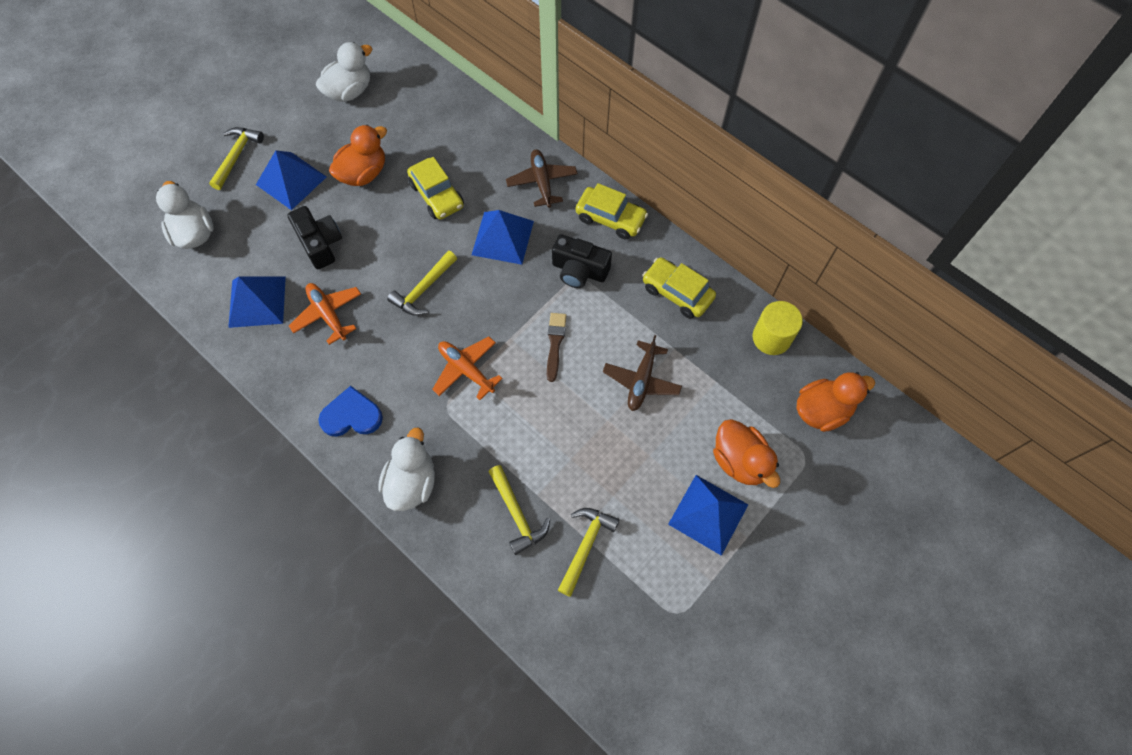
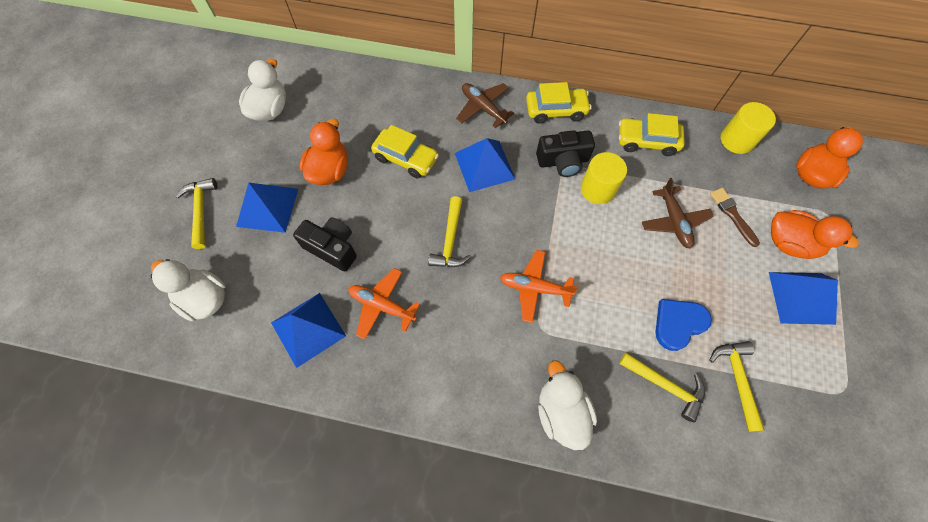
camera: 30 degrees left, 0 degrees up
blue heart [318,386,383,437] -> blue heart moved to [655,299,712,351]
brown brush [547,313,567,382] -> brown brush moved to [710,188,760,247]
none -> yellow cylinder [581,152,627,204]

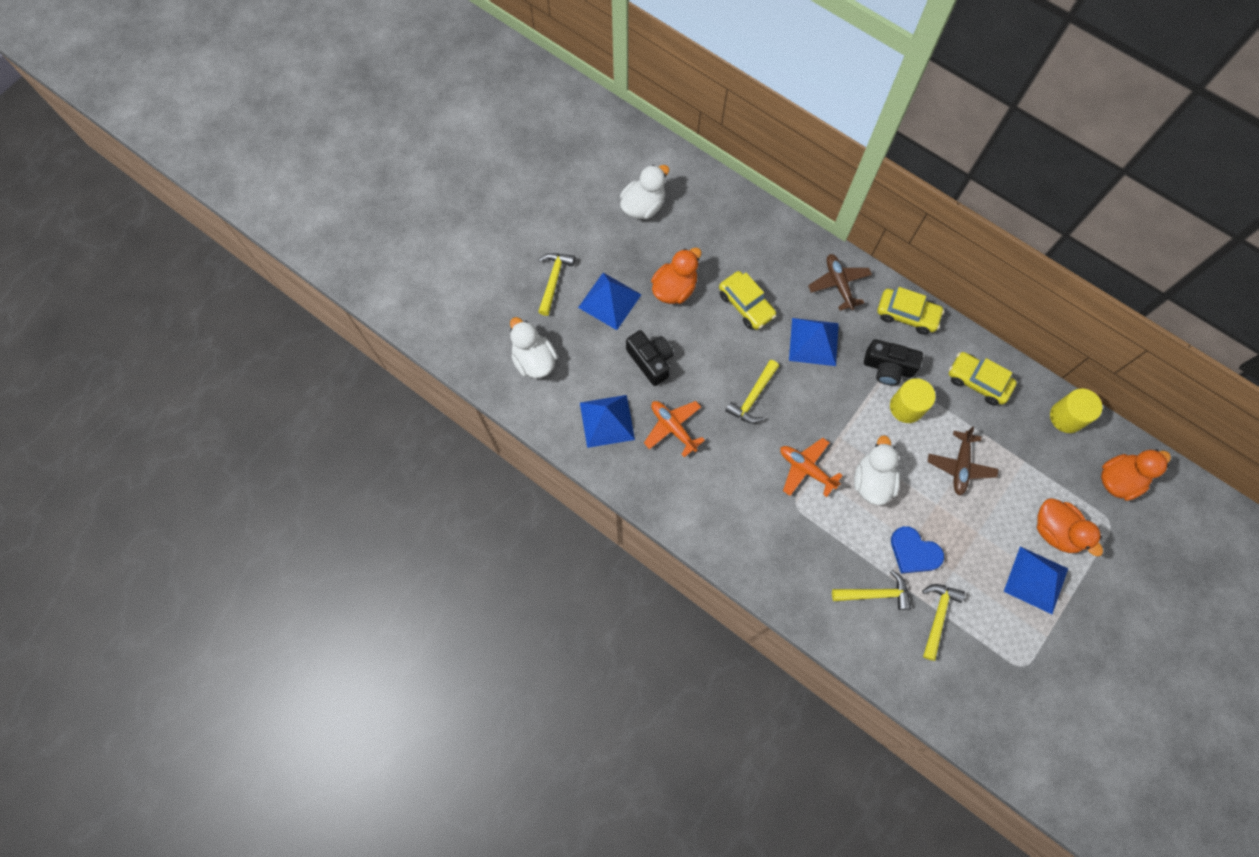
camera: 25 degrees right, 5 degrees up
white duck [538,360,597,450] -> white duck moved to [854,435,900,505]
yellow hammer [619,352,705,423] -> yellow hammer turned 60 degrees counterclockwise [832,570,911,610]
blue heart [655,299,712,351] -> blue heart turned 135 degrees counterclockwise [891,526,944,574]
brown brush [710,188,760,247] -> none

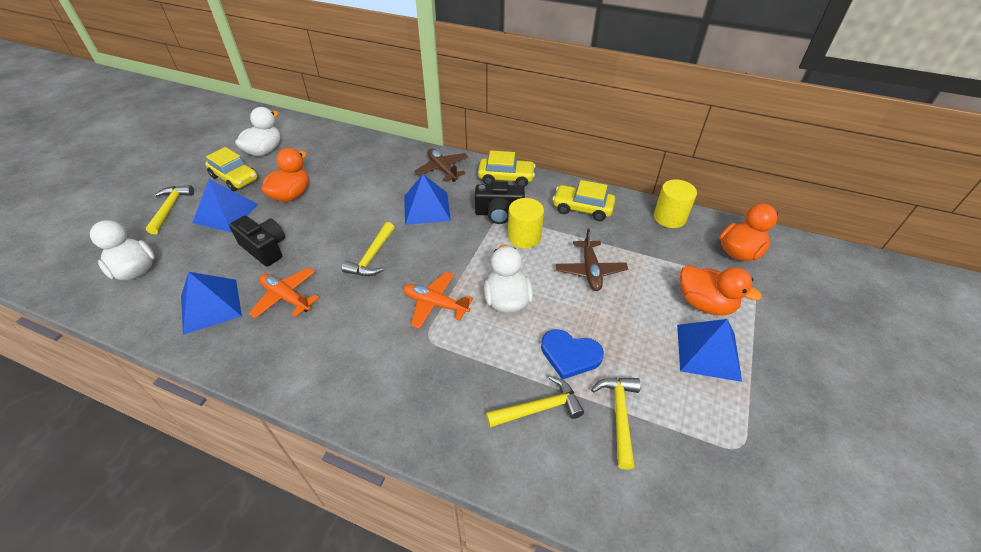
camera: 15 degrees left, 25 degrees down
yellow car [719,271,777,330] -> yellow car moved to [205,147,258,191]

